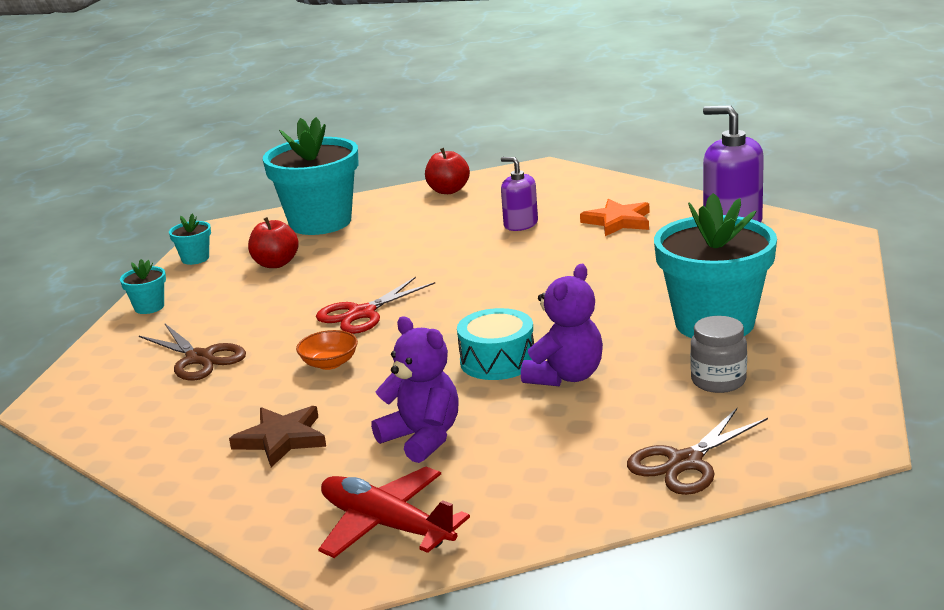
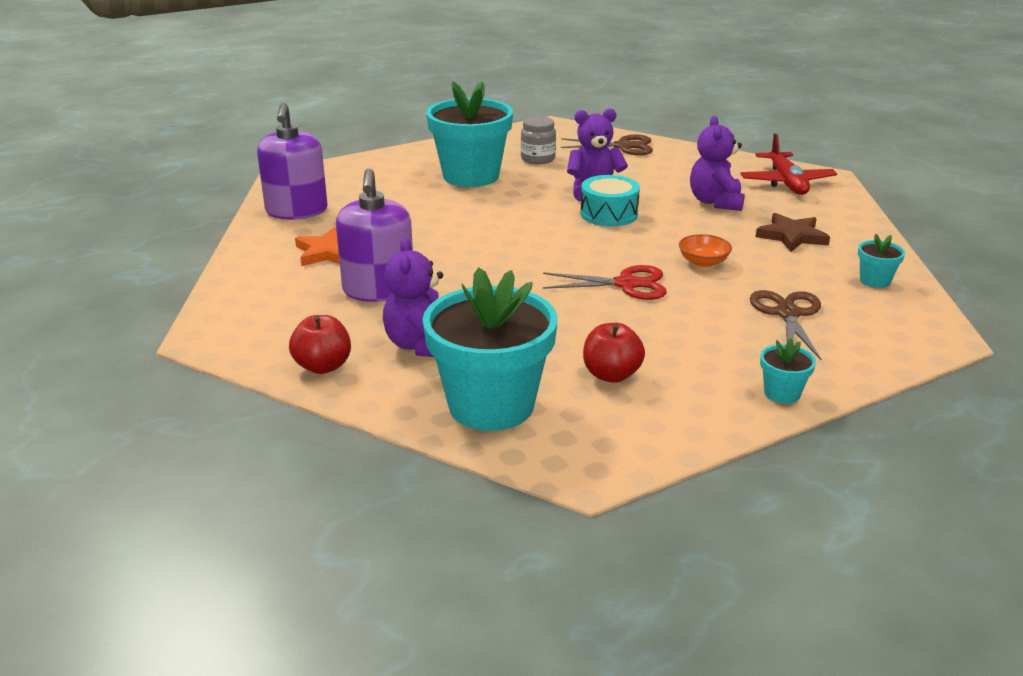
camera: 135 degrees left, 5 degrees up
turquoise flower pot [169,213,211,265] -> turquoise flower pot moved to [858,234,905,288]
purple soap dispenser [501,157,538,231] -> purple soap dispenser [336,169,413,302], size x1.67
none -> purple teddy bear [383,237,443,357]

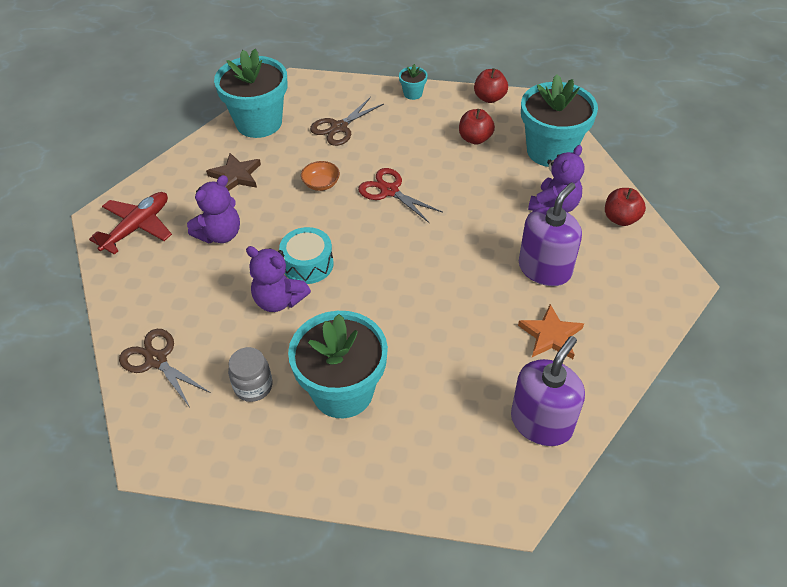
camera: 140 degrees left, 20 degrees up
turquoise flower pot [858,234,905,288] -> turquoise flower pot [214,49,287,138], size x2.38
none -> red apple [474,68,508,103]

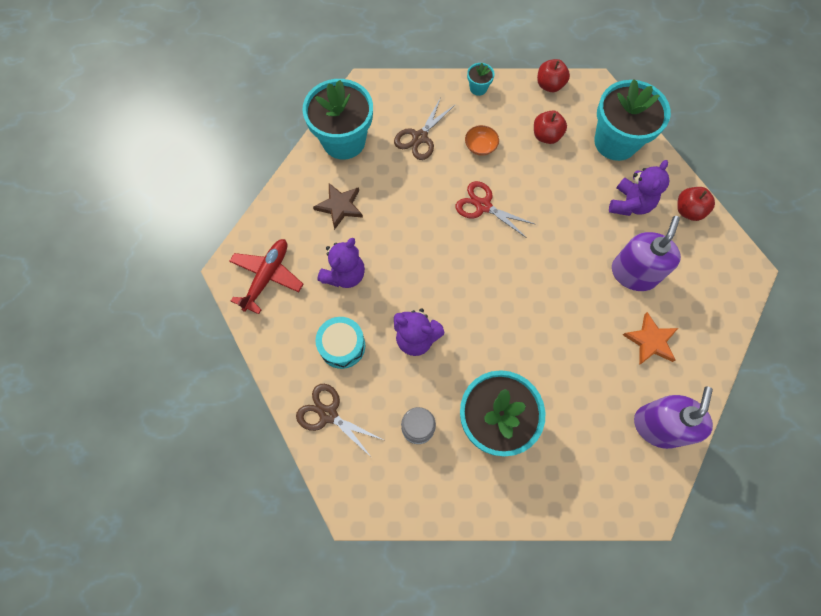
camera: 10 degrees left, 20 degrees up
turquoise drum [279,227,334,284] -> turquoise drum moved to [315,317,365,369]
orange bowl [301,161,340,191] -> orange bowl moved to [465,125,499,156]

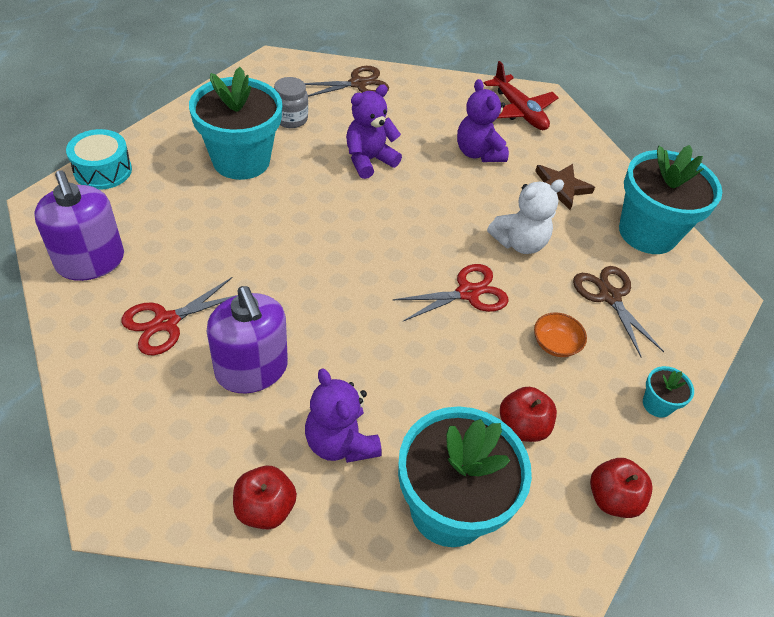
camera: 120 degrees right, 20 degrees down
turquoise drum [315,317,365,369] -> turquoise drum moved to [66,129,132,190]
orange star [623,312,678,365] -> red scissors [121,277,237,355]
none -> white teddy bear [487,179,564,254]

